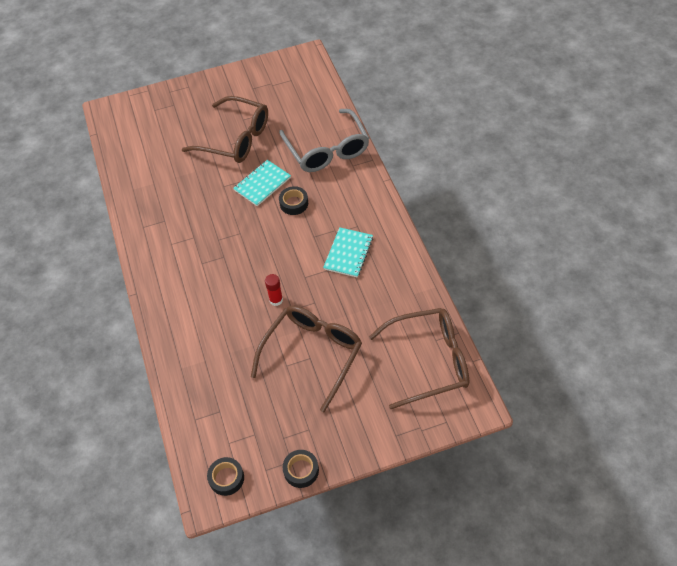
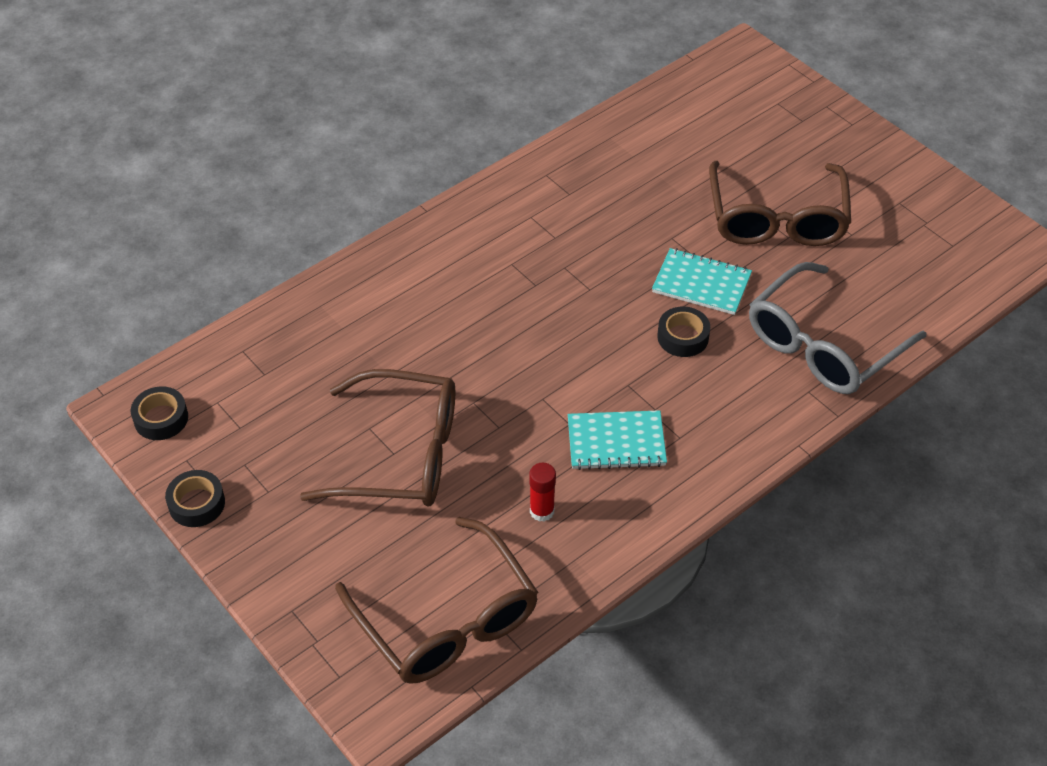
camera: 65 degrees right, 5 degrees down
red glue stick [265,274,283,306] -> red glue stick moved to [529,463,556,522]

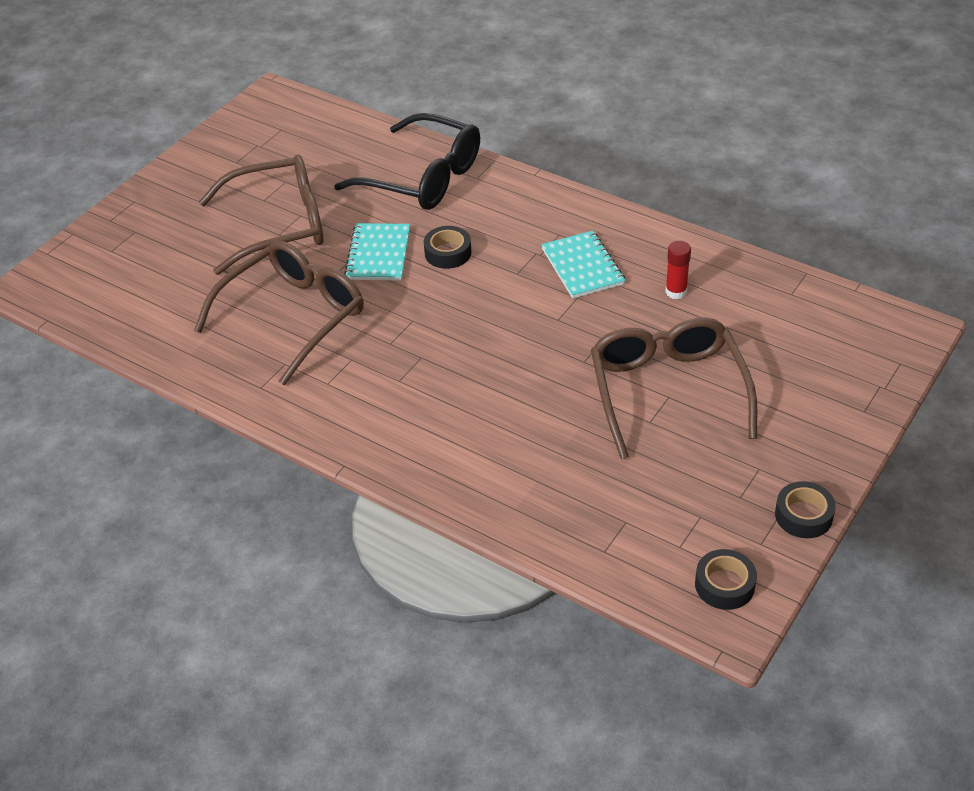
camera: 105 degrees left, 5 degrees down
brown glasses [335,517,538,683] -> brown glasses moved to [194,241,364,385]
grey glasses [749,262,926,394] -> black glasses [334,113,480,210]

